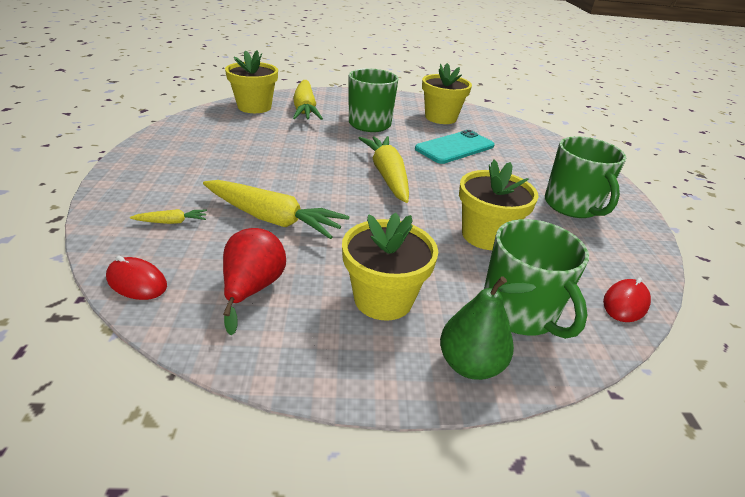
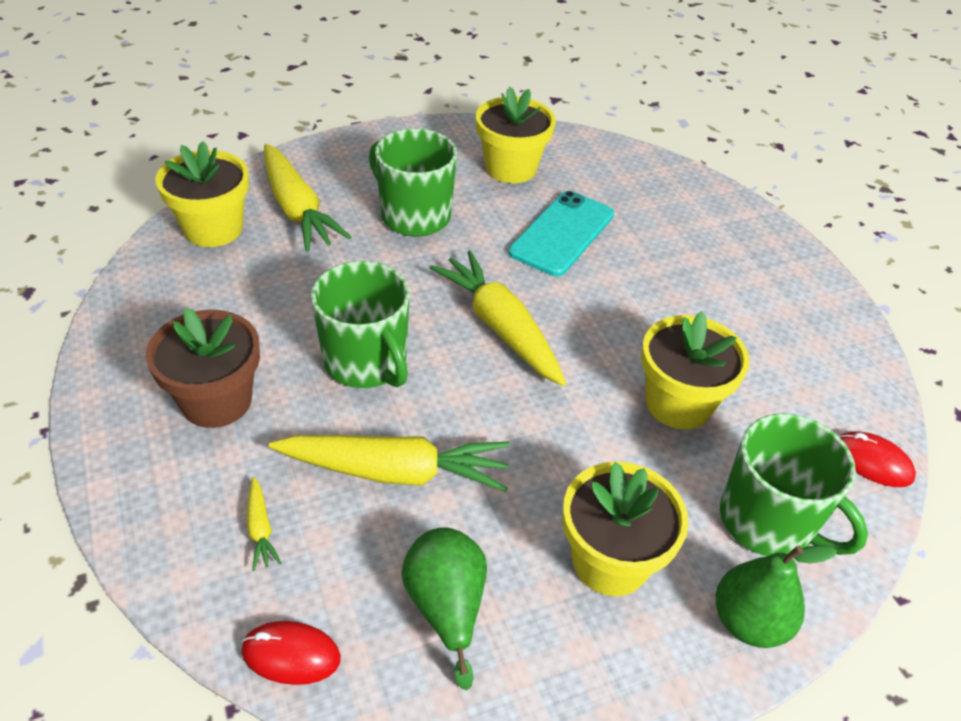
camera: 20 degrees left, 10 degrees up
yellow carrot [130,209,207,224] -> yellow carrot turned 105 degrees clockwise [247,477,281,571]
red pear [223,228,286,335] -> green pear [401,527,487,690]
green mug [545,136,626,218] -> green mug moved to [311,261,410,388]
red mouse [603,277,651,322] -> red mouse turned 75 degrees counterclockwise [839,431,916,487]
none -> brown flower pot [146,308,260,428]

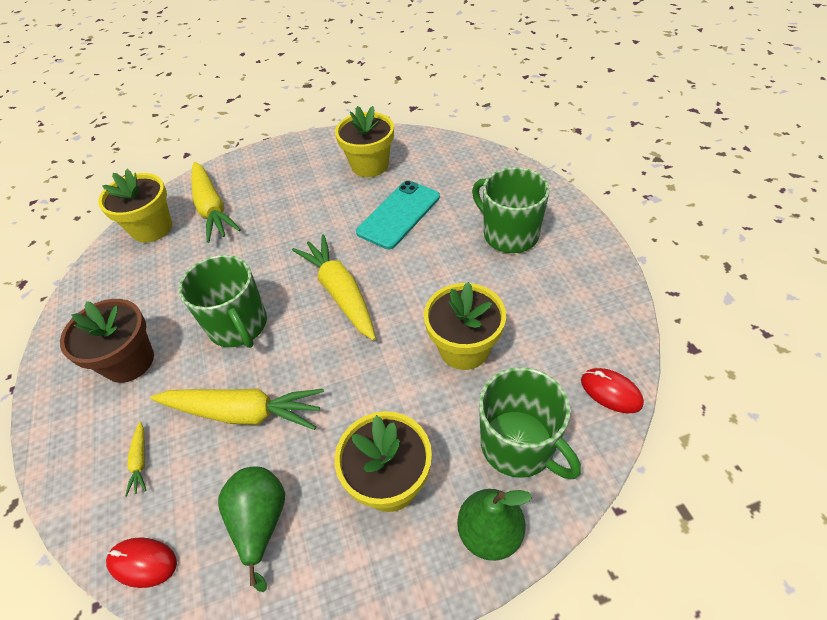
camera: 10 degrees right, 5 degrees up
green mug [369,129,457,236] -> green mug moved to [472,167,550,253]

